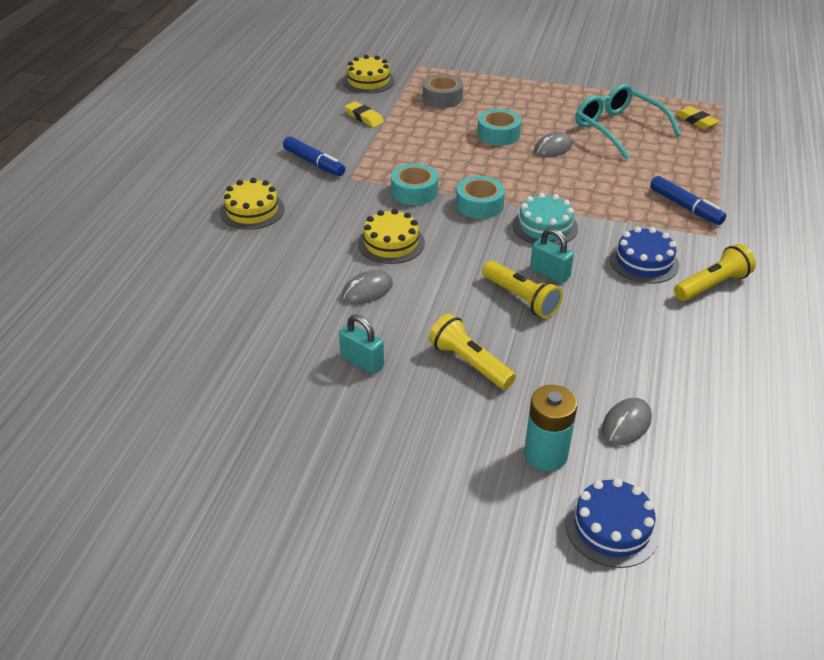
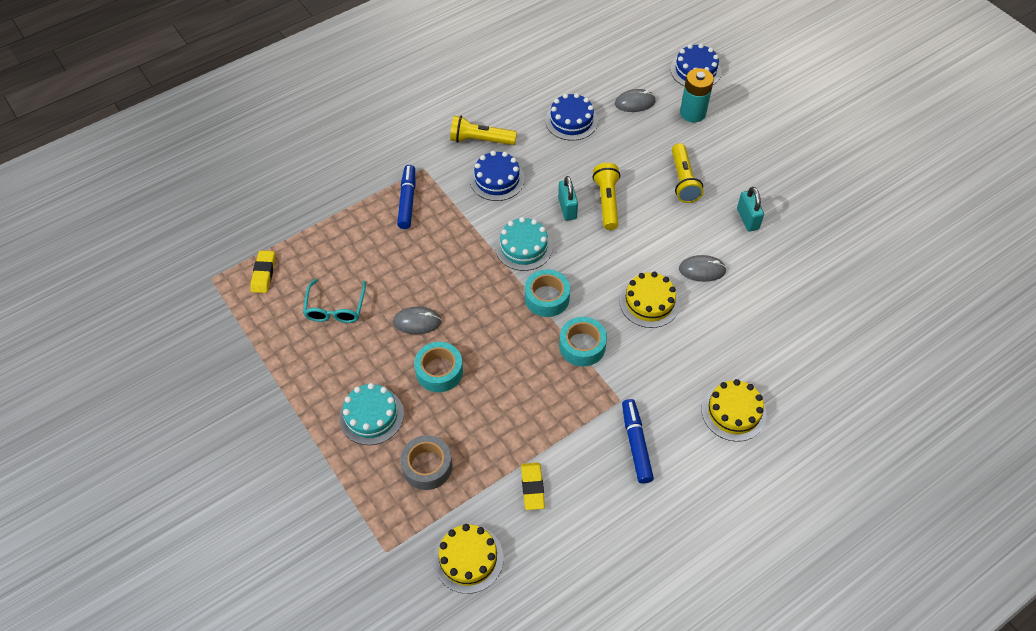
camera: 140 degrees left, 15 degrees up
turquoise glasses [575,84,681,160] -> turquoise glasses [303,279,366,323], size x0.65
none -> turquoise cake [339,383,404,445]
none -> blue cake [545,93,598,141]

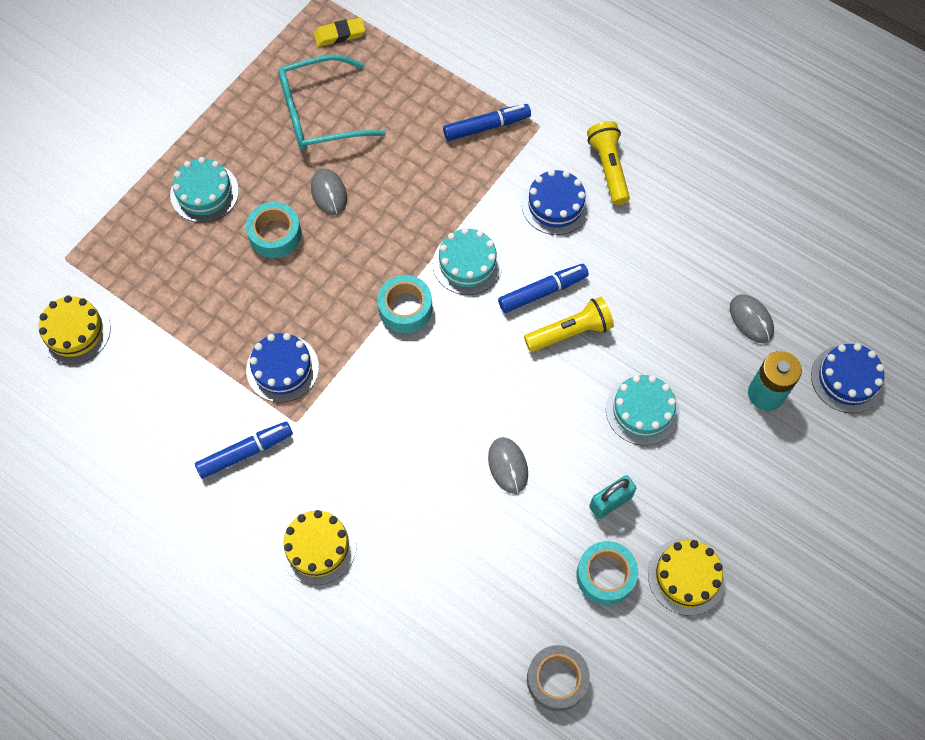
camera: 70 degrees right, 10 degrees up
turquoise glasses [303,279,366,323] -> turquoise glasses [278,55,386,150], size x1.55
grey tape [400,435,452,490] -> grey tape moved to [527,645,590,711]
yellow eraser [521,463,545,510] -> none
blue cake [545,93,598,141] -> blue cake moved to [246,333,319,403]
turquoise padlock [558,176,578,221] -> blue marker [498,264,589,313]
turquoise tape [559,317,607,366] -> turquoise tape moved to [576,541,638,605]
yellow cake [620,272,680,328] -> yellow cake moved to [648,538,726,616]
yellow flashlight [672,143,703,203] -> turquoise cake [606,375,680,445]

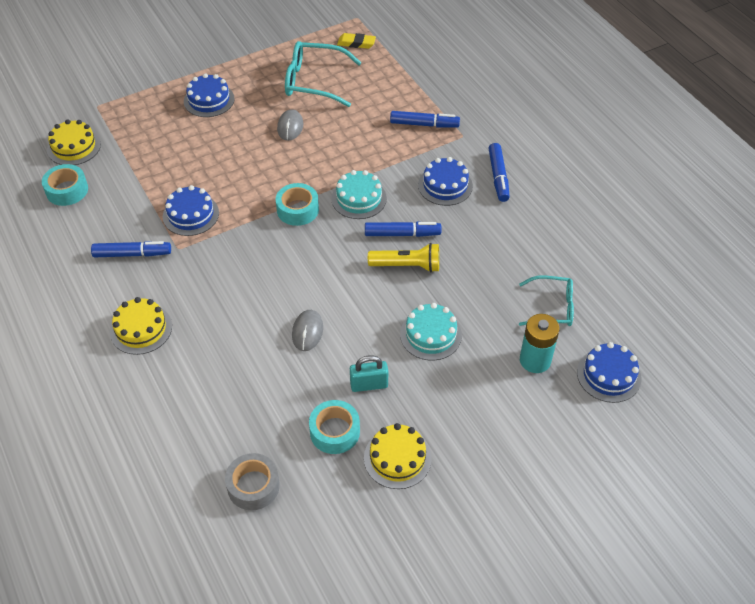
camera: 25 degrees right, 15 degrees down
turquoise cake [170,157,239,223] -> blue cake [184,73,235,117]
turquoise tape [246,202,302,258] -> turquoise tape moved to [42,164,88,206]
yellow flashlight [587,121,630,205] -> blue marker [488,143,510,202]
grey mouse [730,294,774,343] -> turquoise glasses [519,276,574,326]

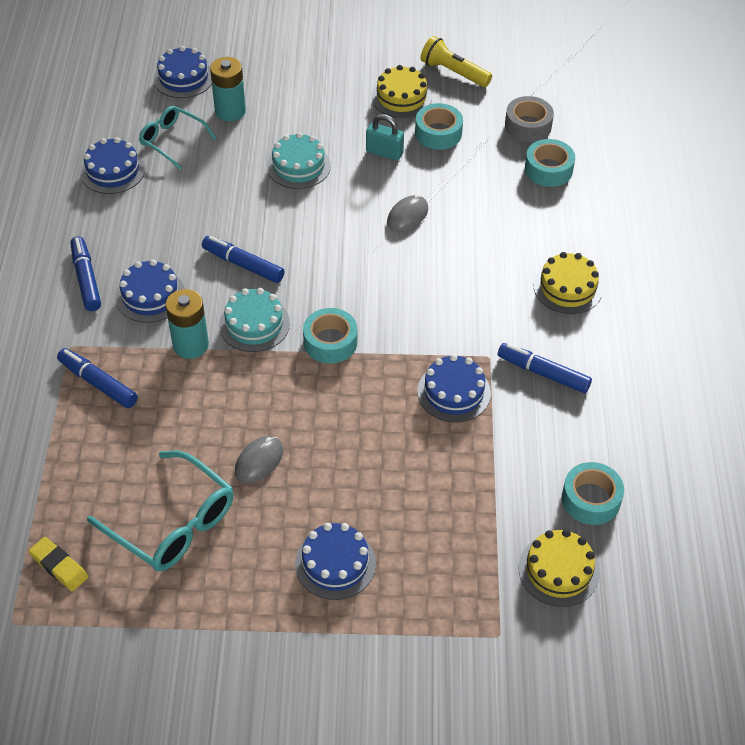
camera: 150 degrees left, 0 degrees up
yellow flashlight [368,243,439,272] -> yellow flashlight moved to [421,36,492,87]
blue marker [488,143,510,202] -> blue marker turned 45 degrees counterclockwise [71,236,101,311]
none -> blue cake [80,137,145,194]
none -> turquoise battery [166,289,209,359]
none -> turquoise tape [525,139,575,187]

